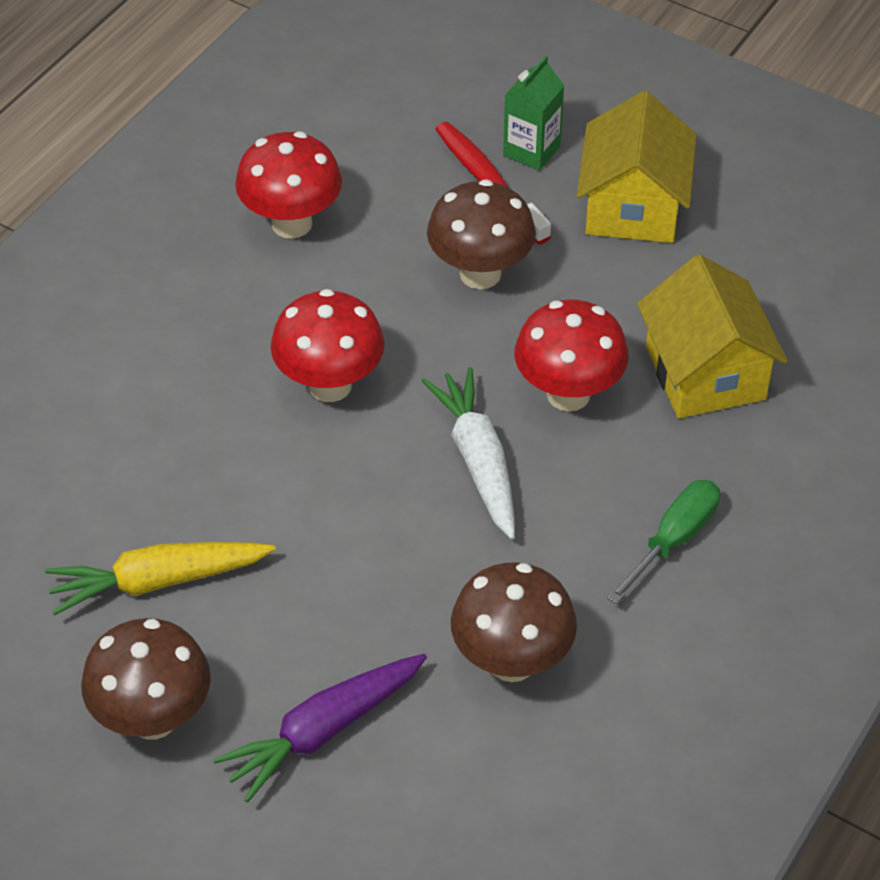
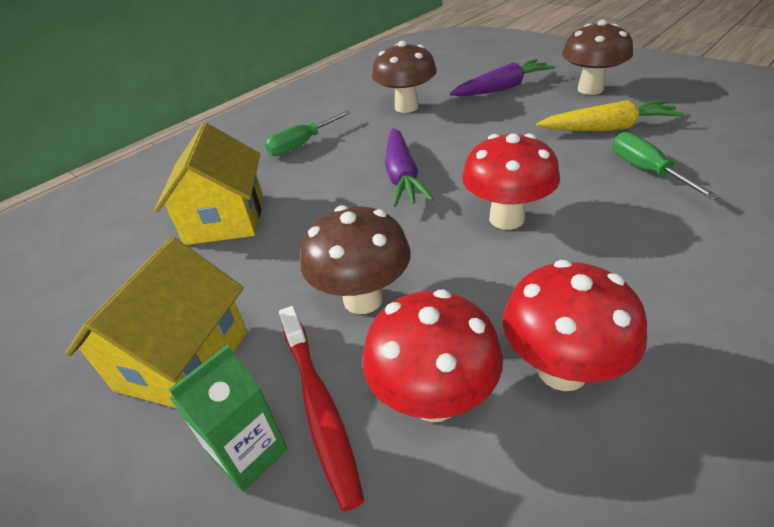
camera: 165 degrees left, 10 degrees down
white carrot [422,367,515,539] -> purple carrot [385,128,434,207]
red mushroom [515,300,629,411] -> red mushroom moved to [363,289,503,422]
none -> green screwdriver [612,132,720,200]

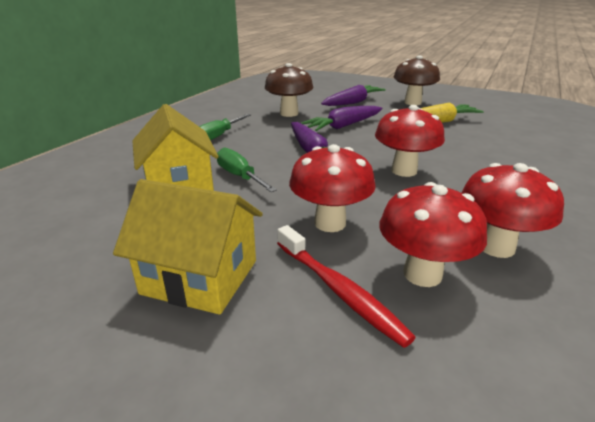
camera: 20 degrees left, 10 degrees down
yellow house [65,237,247,408] -> yellow house turned 75 degrees counterclockwise [113,179,263,315]
green carton [169,345,287,492] -> none
brown mushroom [300,205,411,314] -> red mushroom [289,144,376,232]
green screwdriver [612,132,720,200] -> green screwdriver moved to [217,148,277,192]
none -> purple carrot [301,106,383,131]

